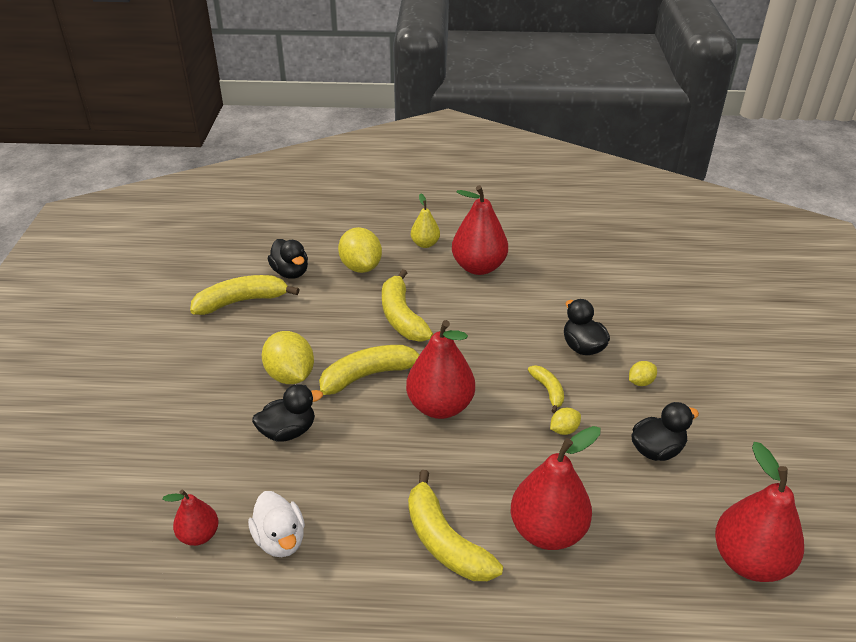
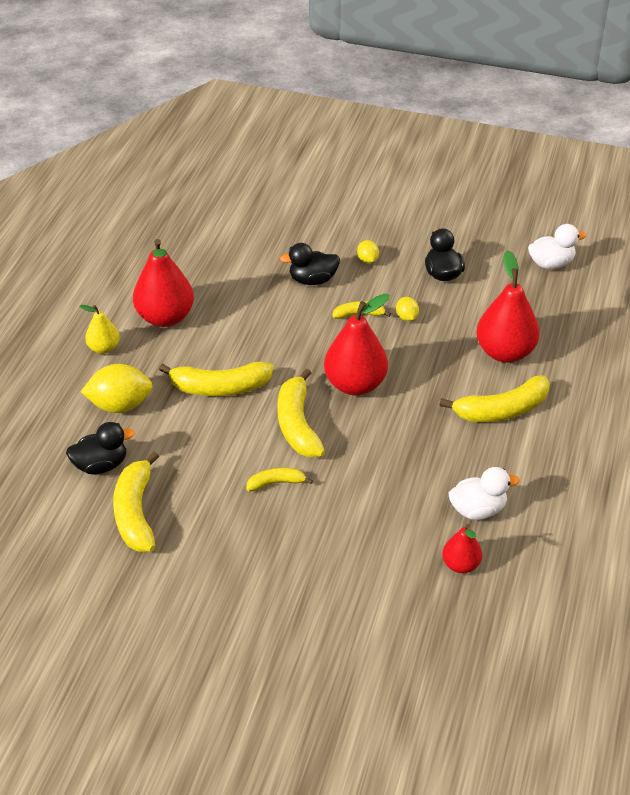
camera: 75 degrees left, 5 degrees up
black duck [252,384,323,442] -> none
yellow lemon [262,331,314,384] -> yellow banana [246,468,313,491]
red pear [715,442,804,582] -> white duck [528,224,586,269]

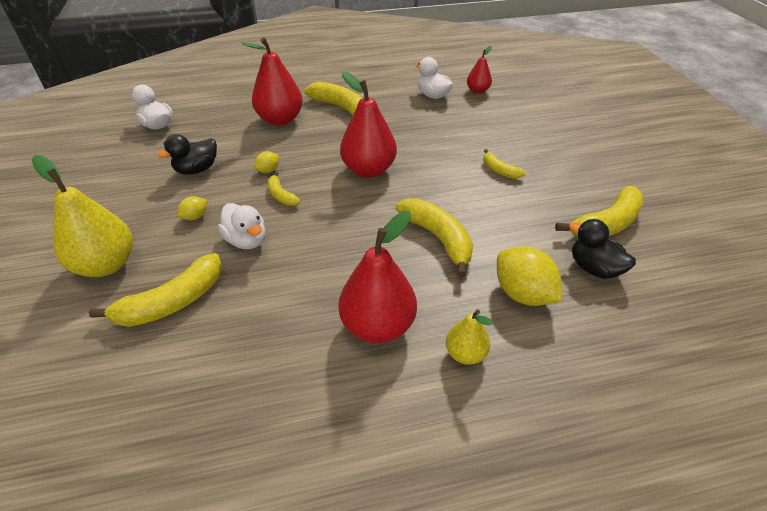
camera: 120 degrees left, 0 degrees up
yellow banana [278,369,325,457] -> yellow banana moved to [89,253,222,327]
black duck [280,243,340,285] -> white duck [218,203,266,249]
none -> yellow pear [32,155,133,277]

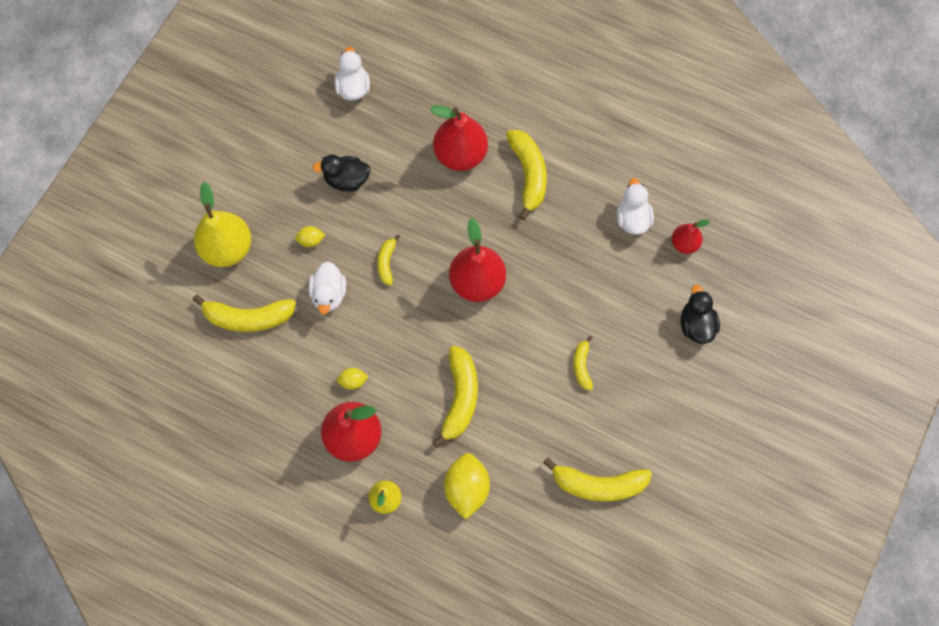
camera: 40 degrees right, 25 degrees up
yellow lemon [254,151,279,173] -> yellow lemon moved to [337,368,368,390]
black duck [569,219,636,279] -> black duck moved to [681,285,720,344]

